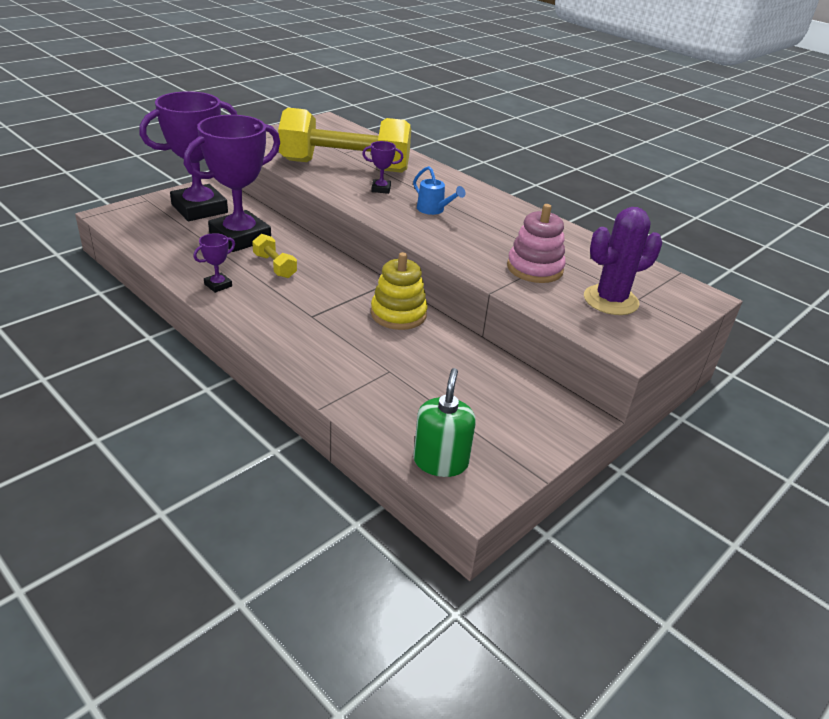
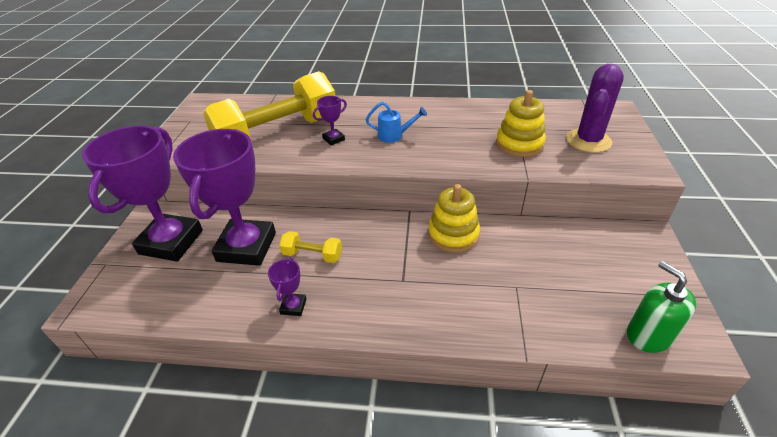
camera: 35 degrees left, 5 degrees up
pink stacking toy [507,204,566,283] -> yellow stacking toy [496,90,546,157]

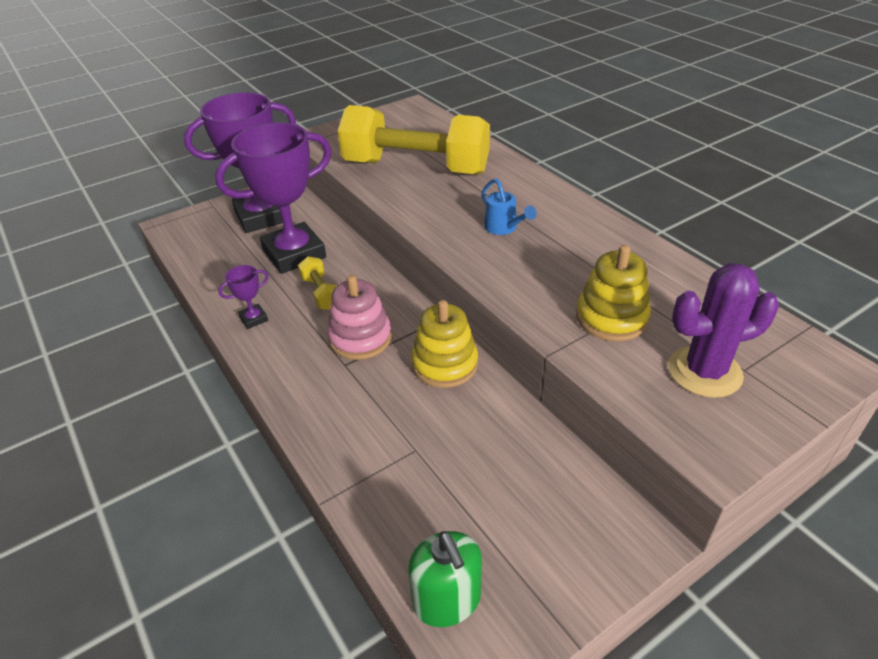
camera: 50 degrees right, 0 degrees up
purple trophy [313,96,347,146] -> none
green soap dispenser [627,261,696,353] -> green soap dispenser turned 135 degrees clockwise [408,531,482,627]
none -> pink stacking toy [327,275,392,360]

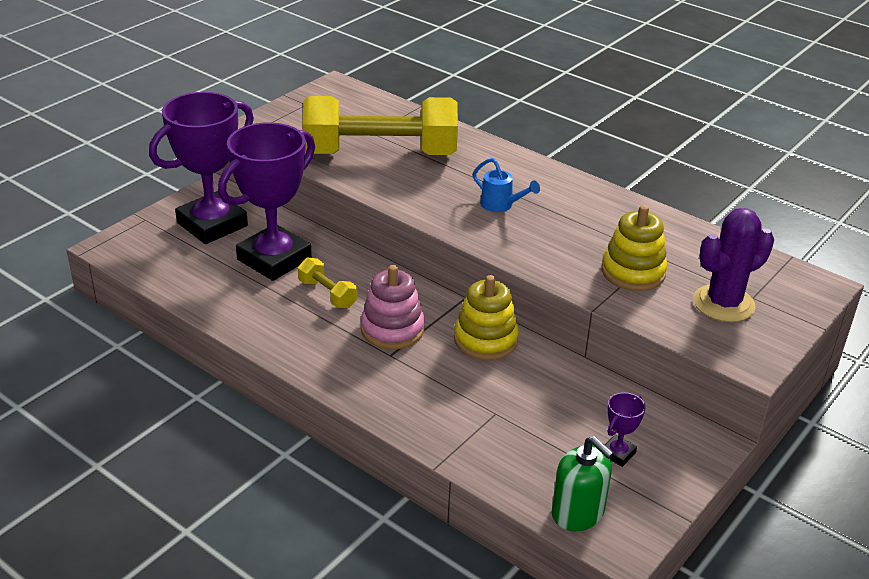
camera: 20 degrees left, 5 degrees down
purple trophy [218,265,269,329] -> purple trophy moved to [605,392,646,467]

